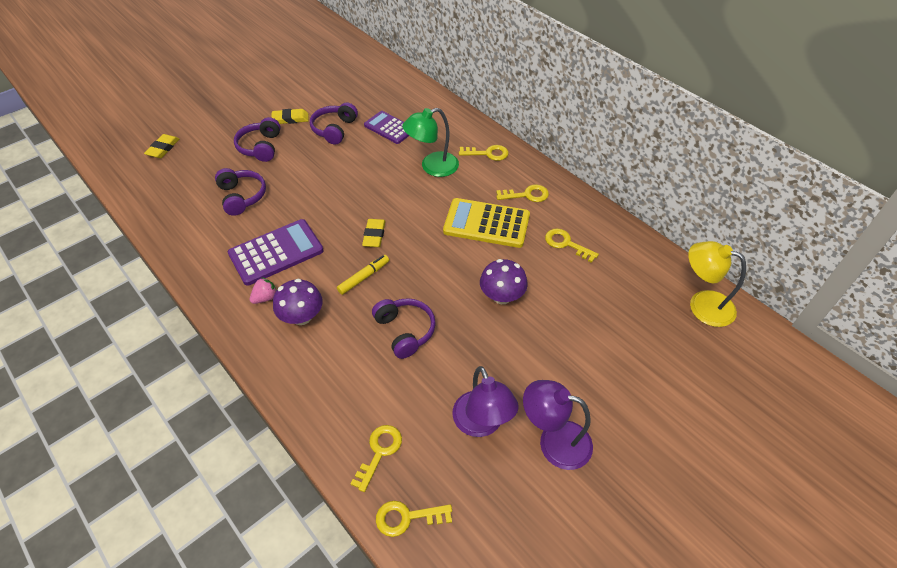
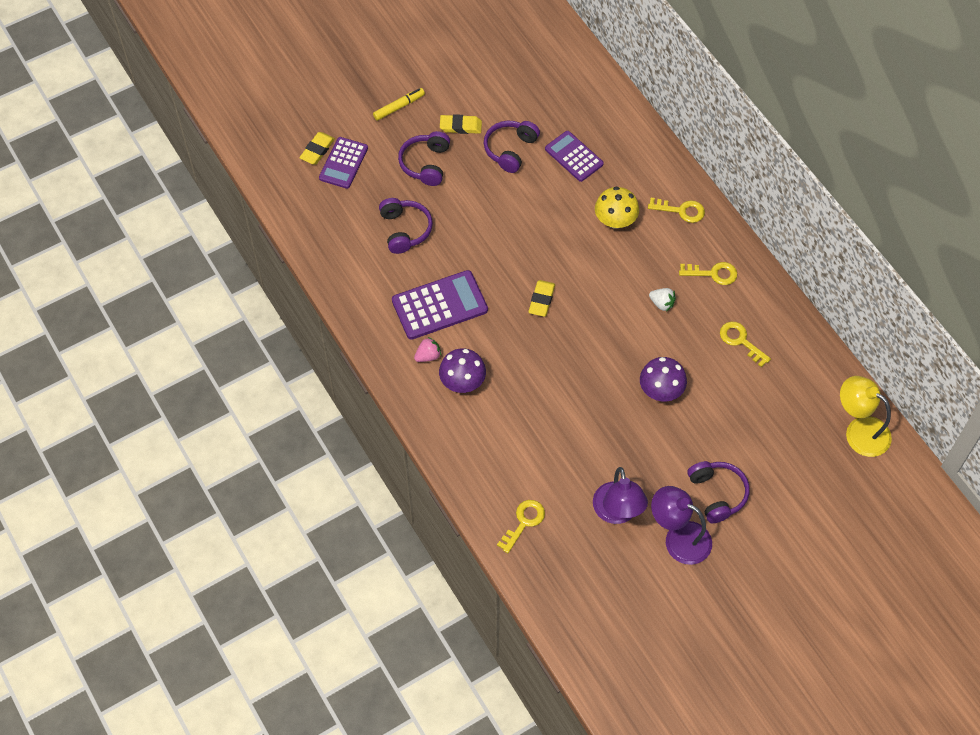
camera: 10 degrees right, 10 degrees up
yellow marker [337,255,389,295] -> yellow marker moved to [373,88,425,121]
purple headphones [372,298,436,359] -> purple headphones moved to [687,461,750,523]
yellow key [376,501,452,537] -> none
green lamp [402,108,459,177] -> yellow mushroom [595,187,639,229]
yellow calculator [443,198,530,248] -> white strawberry [649,288,676,312]
none -> purple calculator [319,137,368,189]

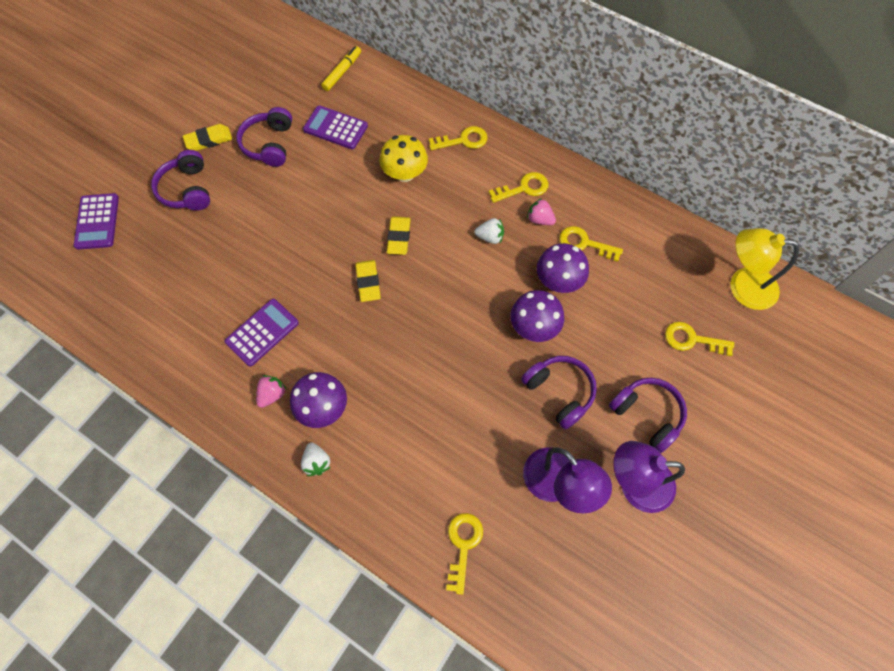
camera: 25 degrees left, 5 degrees up
yellow eraser [299,132,335,164] -> yellow eraser moved to [387,216,411,255]
yellow marker [373,88,425,121] -> yellow marker moved to [321,46,361,91]
purple headphones [379,198,433,254] -> purple headphones moved to [521,356,597,429]
purple calculator [392,270,488,340] -> purple calculator [225,299,299,367], size x0.67
none -> white strawberry [301,443,331,476]
none -> pink strawberry [527,198,556,225]
none -> purple mushroom [537,243,589,293]
none -> yellow key [665,322,734,356]

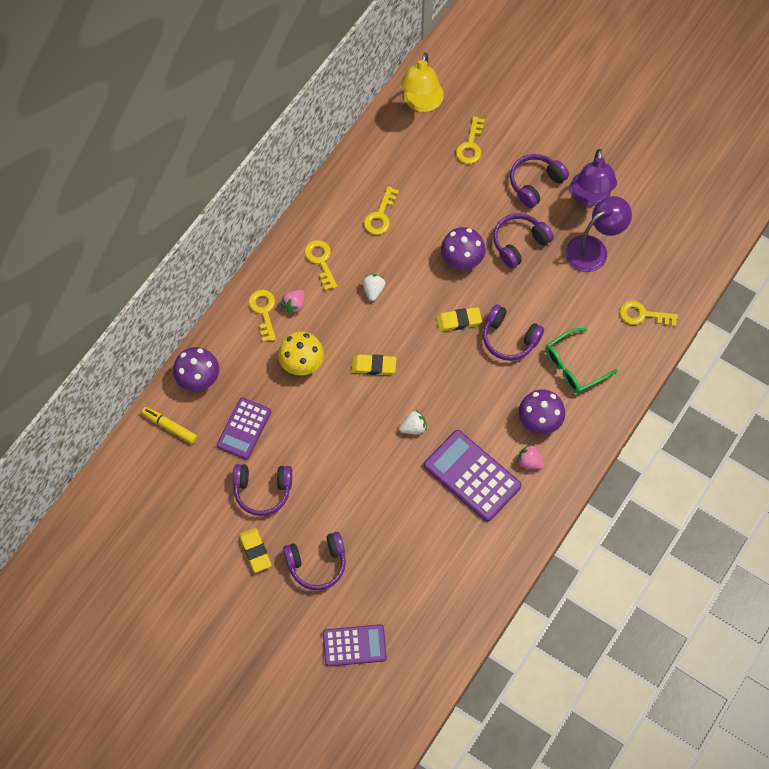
camera: 90 degrees left, 0 degrees up
purple calculator [225,299,299,367] -> purple calculator [424,430,522,522], size x1.50
white strawberry [301,443,331,476] -> white strawberry moved to [399,410,427,434]
yellow eraser [355,260,381,302] -> yellow eraser moved to [436,307,482,332]
pink strawberry [527,198,556,225] -> pink strawberry moved to [281,290,305,314]
purple mushroom [537,243,589,293] -> purple mushroom moved to [173,347,219,391]
none -> purple headphones [483,304,544,361]
none -> green glasses [545,328,618,393]

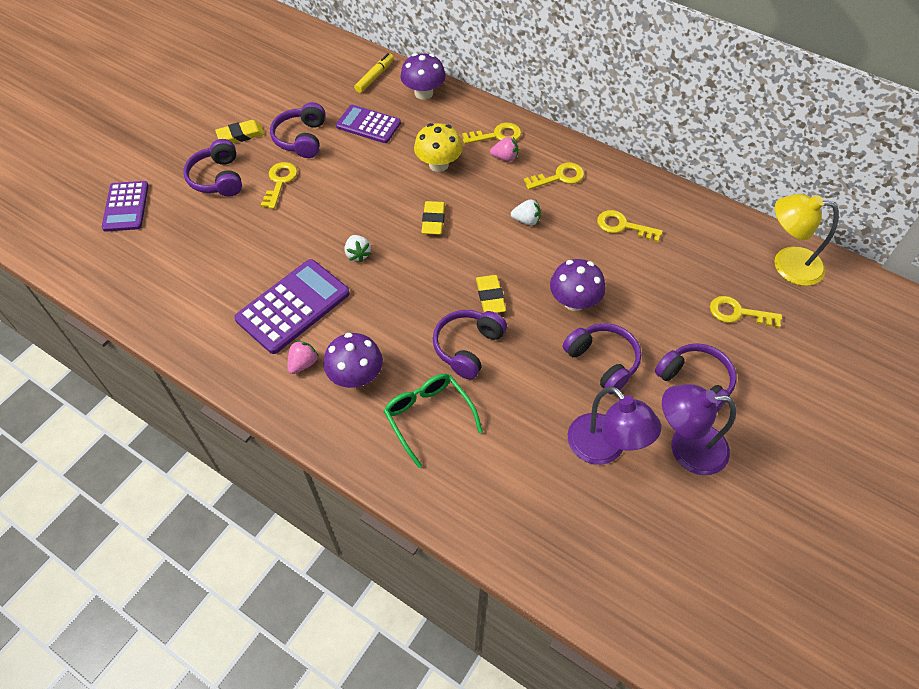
camera: 90 degrees right, 10 degrees down
pink strawberry [281,290,305,314] -> pink strawberry turned 150 degrees clockwise [490,137,518,162]
yellow key [620,301,678,327] -> yellow key moved to [261,162,297,209]

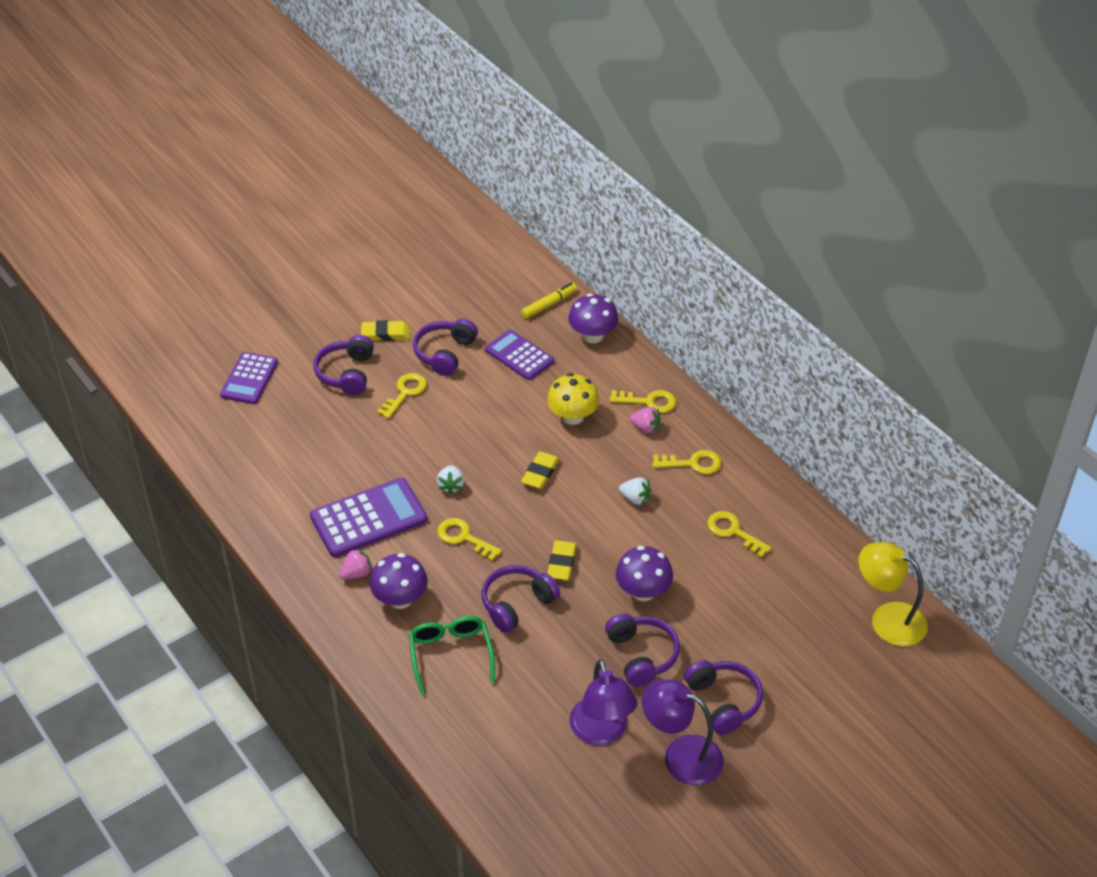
camera: 20 degrees right, 10 degrees down
yellow key [710,296,782,328] -> yellow key moved to [437,518,502,561]

